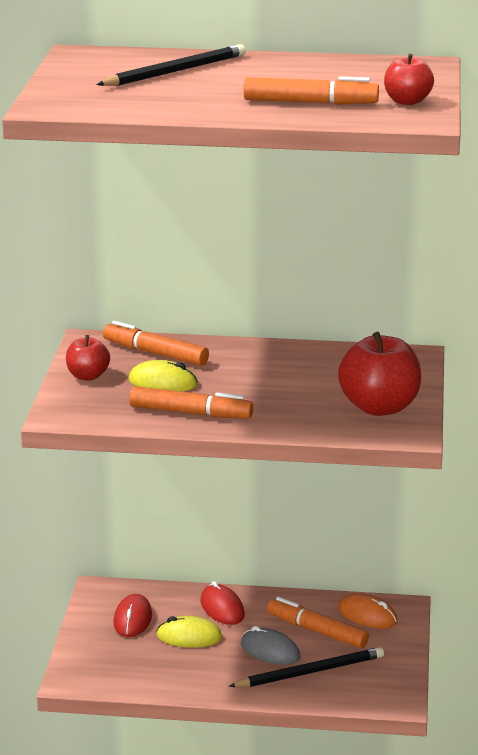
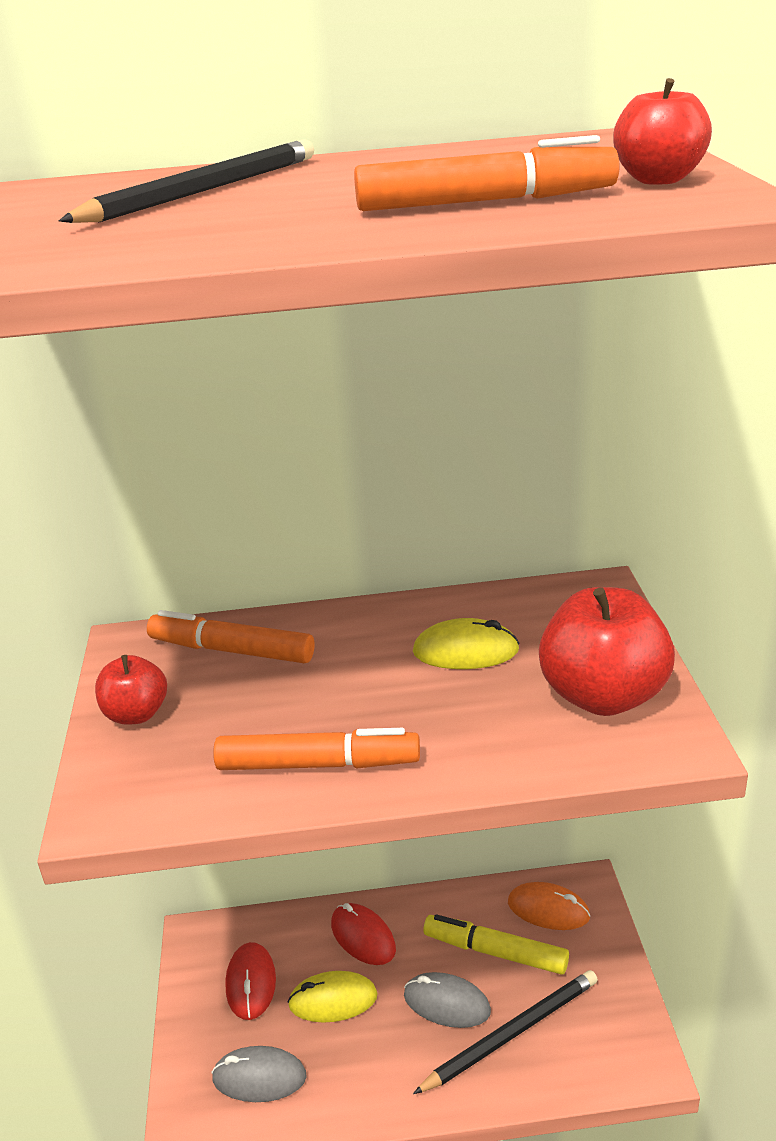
camera: 10 degrees left, 5 degrees up
yellow mouse [128,360,198,392] -> yellow mouse moved to [413,618,520,669]
orange marker [267,597,369,649] -> yellow marker [423,914,569,975]
none -> grey mouse [211,1046,307,1102]

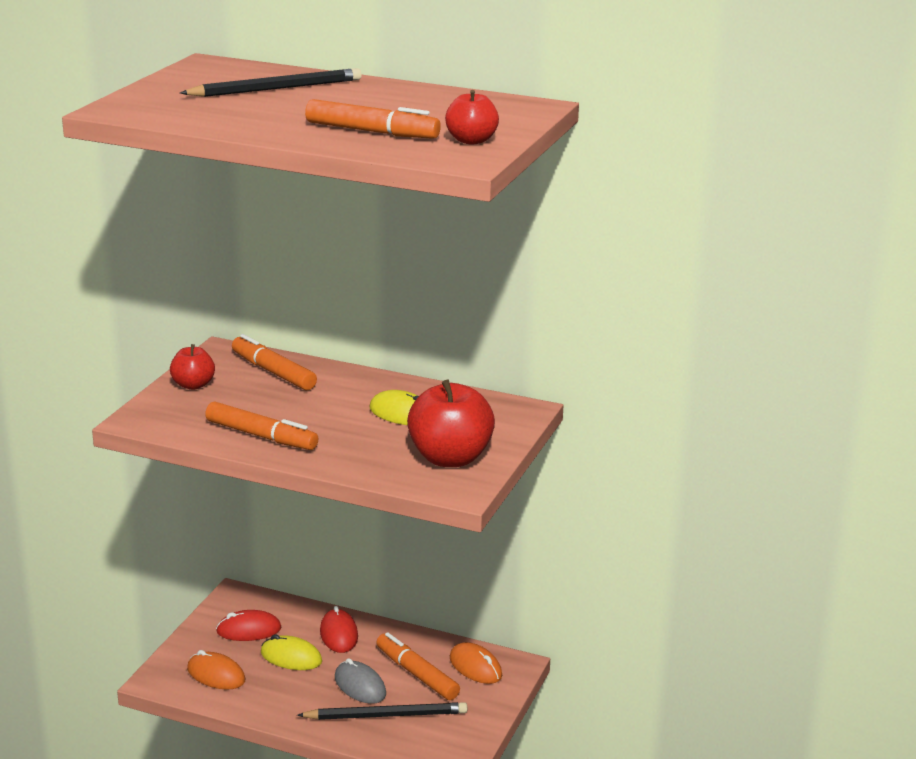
camera: 25 degrees right, 5 degrees down
grey mouse [211,1046,307,1102] -> orange mouse [187,650,245,690]
red mouse [225,942,276,1020] -> red mouse turned 60 degrees clockwise [216,610,281,641]
yellow marker [423,914,569,975] -> orange marker [376,632,460,700]

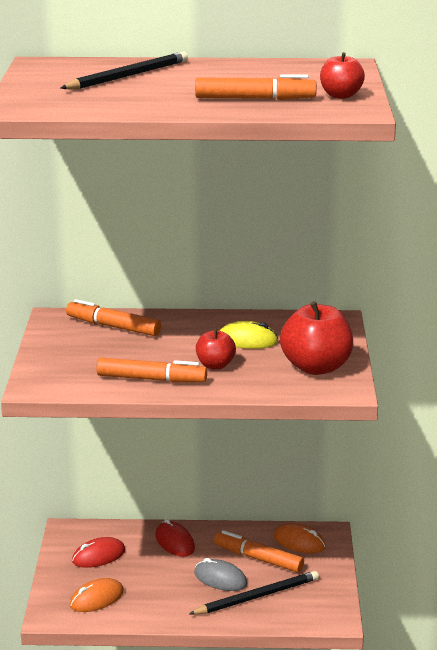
camera: 20 degrees left, 0 degrees up
red apple [170,344,215,390] -> red apple moved to [196,328,236,369]
orange mouse [187,650,245,690] -> orange mouse turned 45 degrees counterclockwise [70,578,124,612]
yellow mouse [261,634,322,670] -> none

